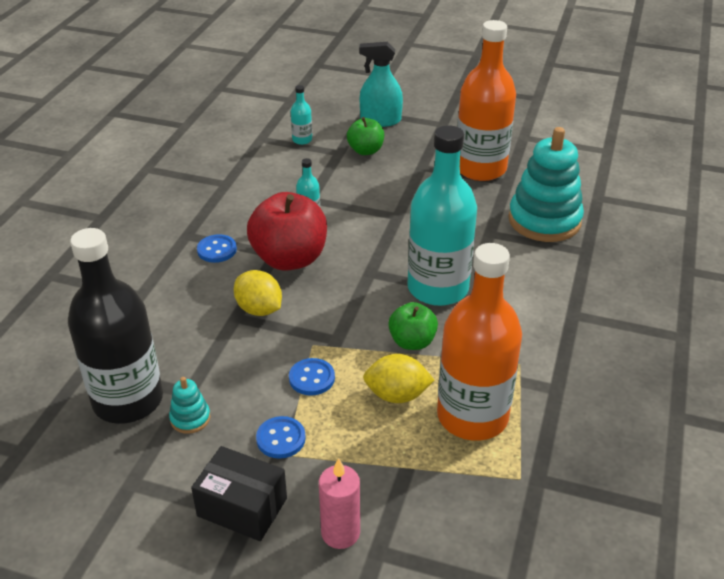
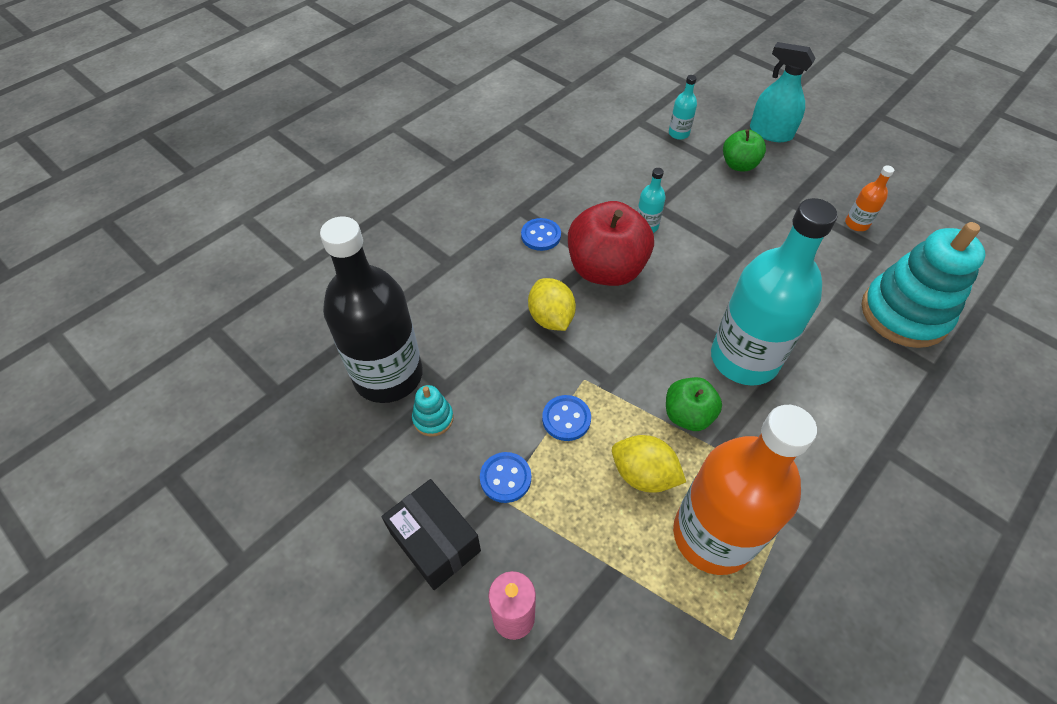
camera: 25 degrees right, 15 degrees up
orange bottle [457,20,516,181] -> orange bottle [845,166,894,231], size x0.40

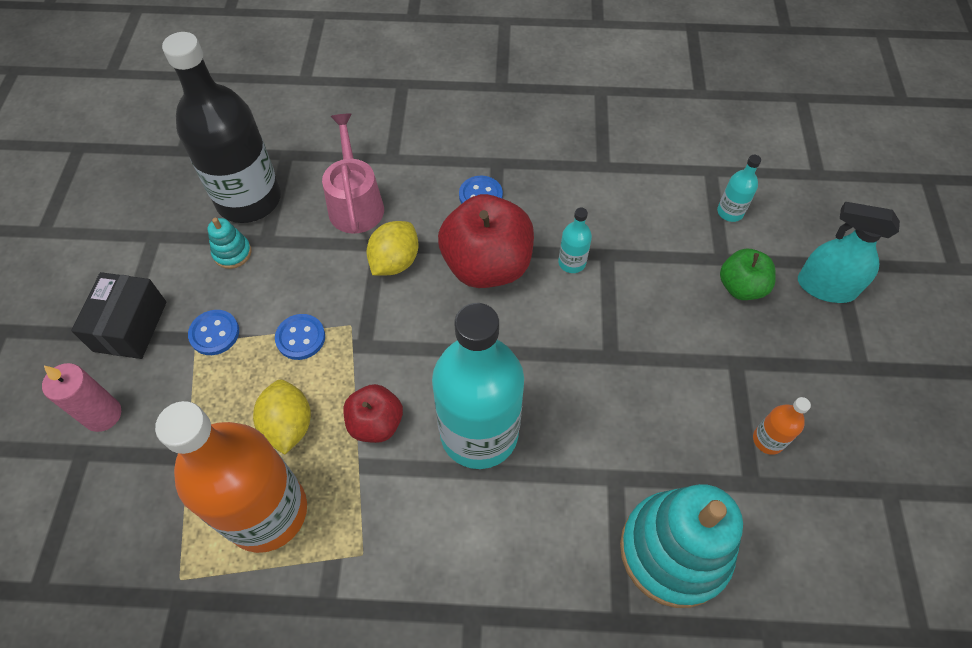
camera: 50 degrees right, 5 degrees up
green apple [666,377,722,431] -> red apple [343,384,403,443]
turquoise spray bottle [750,42,815,142] -> turquoise spray bottle turned 60 degrees counterclockwise [798,202,900,303]
none -> pink watering can [322,114,384,234]

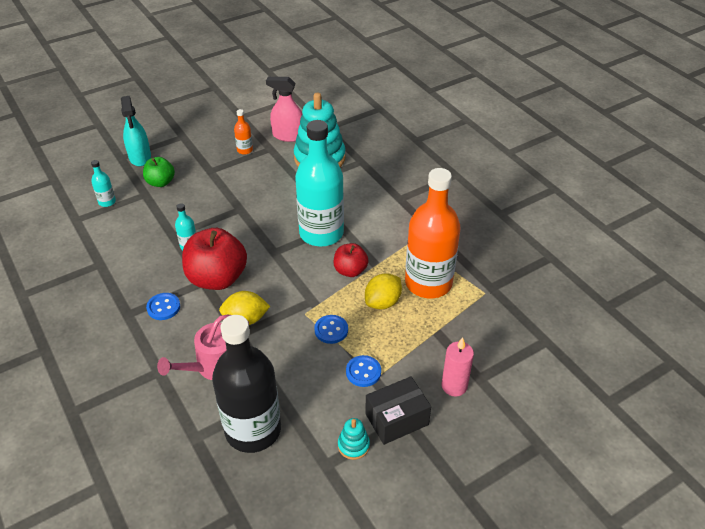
camera: 125 degrees left, 15 degrees down
turquoise stacking toy [208,218,252,269] -> turquoise stacking toy moved to [338,418,370,460]
none -> pink spray bottle [266,77,303,142]

